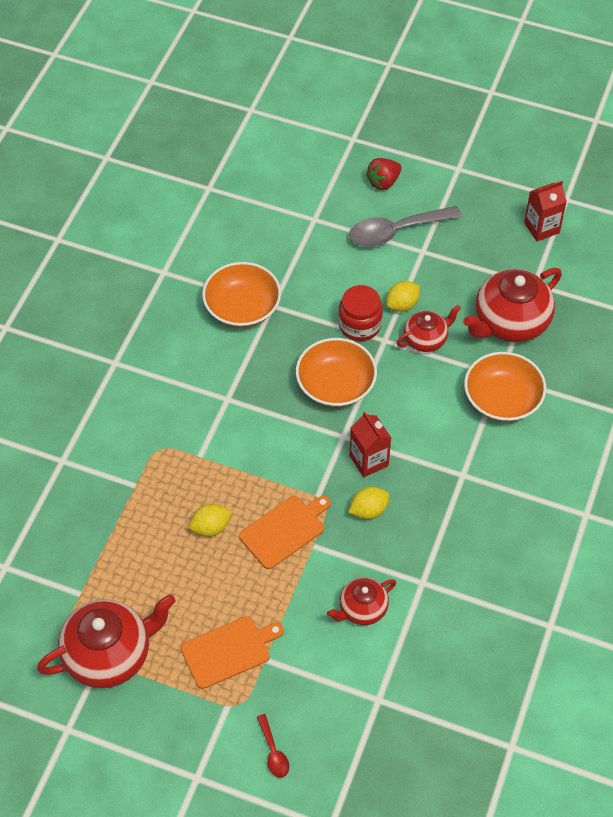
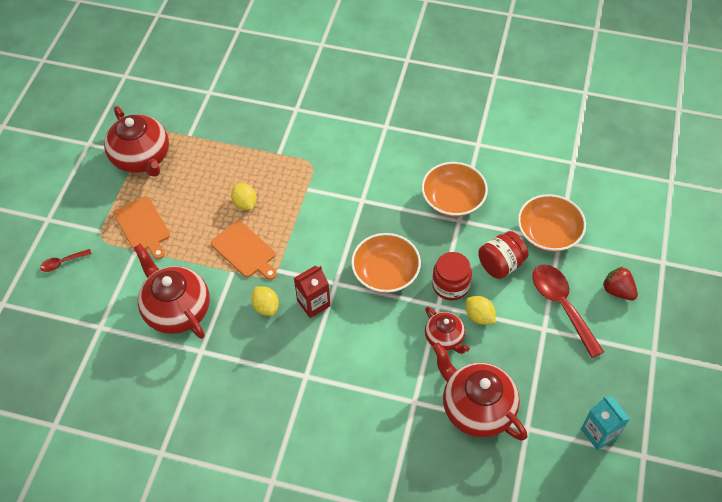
camera: 85 degrees right, 0 degrees up
red teapot [327,577,396,625] -> red teapot [134,244,210,339], size x1.79
grey spoon [349,206,462,247] -> red spoon [532,264,604,358]
orange bowl [464,352,546,422] -> orange bowl moved to [518,194,586,252]
red carton [524,181,567,241] -> turquoise carton [581,396,630,450]
none -> red jar [478,231,528,279]

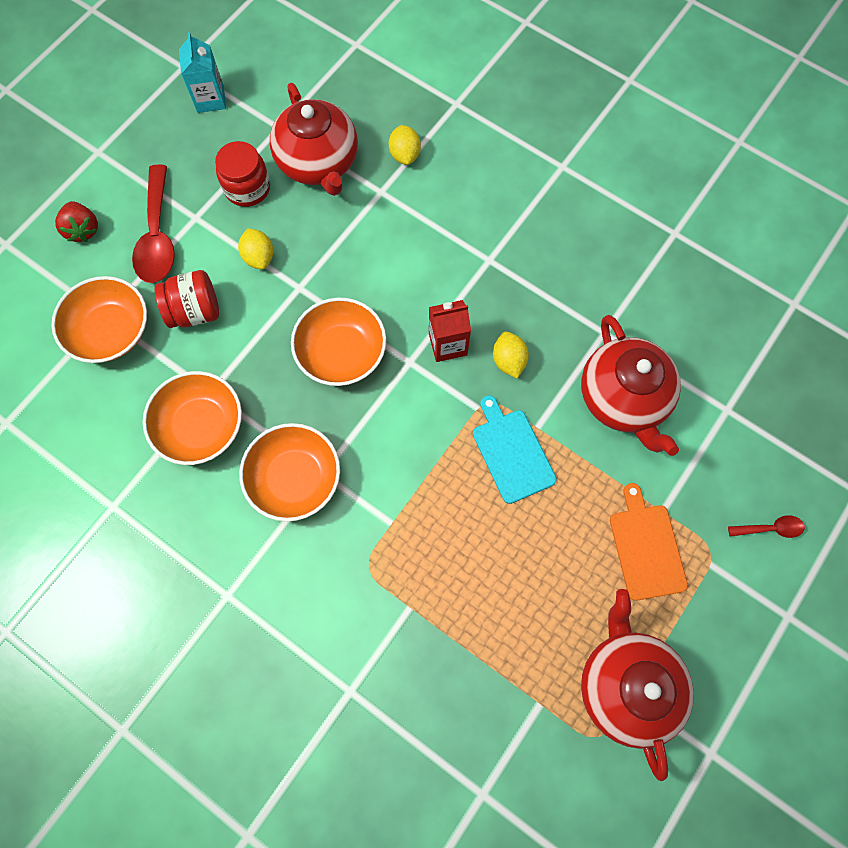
camera: 160 degrees left, 15 degrees up
orange cutting board [211,221,277,280] -> turquoise cutting board [473,395,557,504]
yellow lemon [231,183,257,210] -> yellow lemon moved to [389,125,421,165]
red teapot [425,307,470,354] -> none
red jar [432,252,472,300] -> red jar moved to [215,141,270,207]
none -> orange bowl [239,423,340,522]

